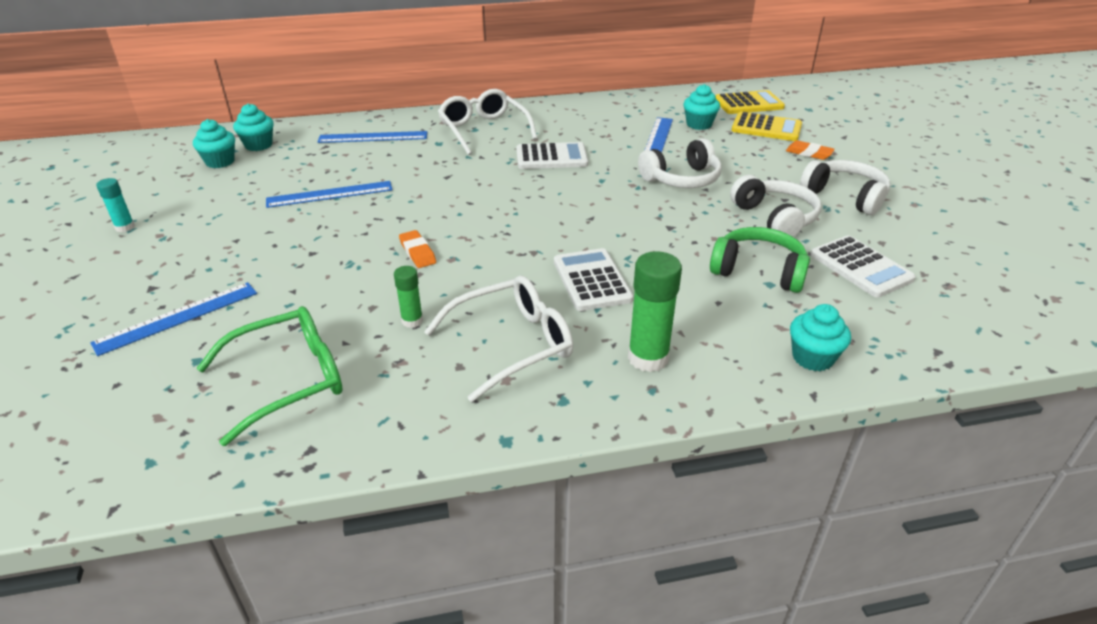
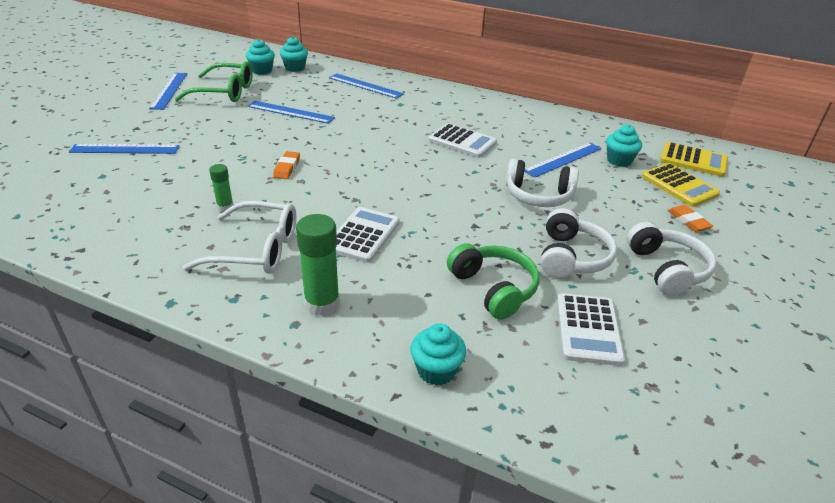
camera: 35 degrees right, 0 degrees up
turquoise glue stick [96,178,135,232] -> blue ruler [149,73,187,110]
green glasses [197,306,343,446] -> green glasses moved to [175,61,253,102]
white glasses [438,89,537,155] -> none

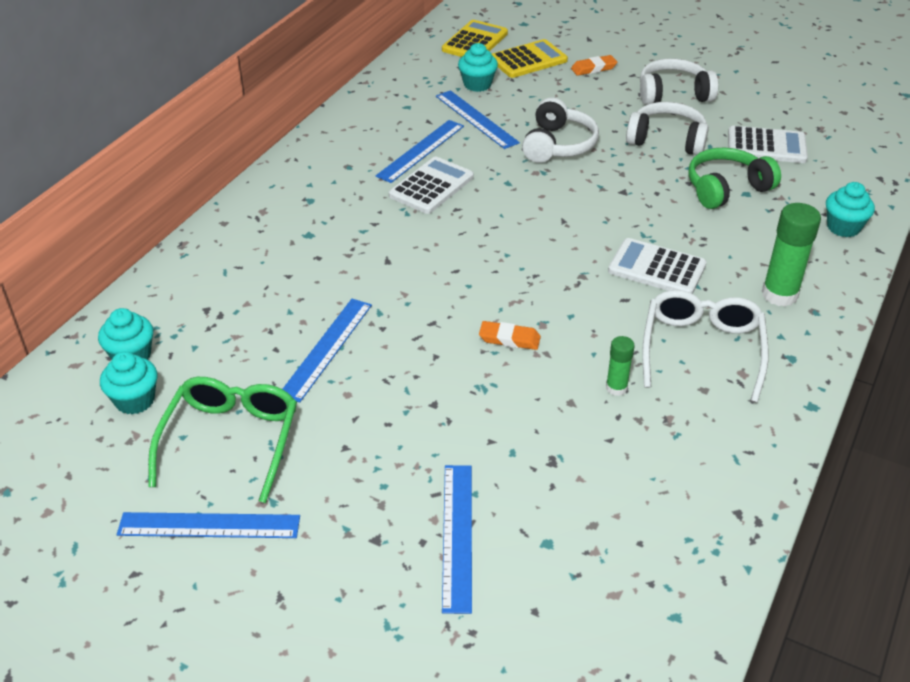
camera: 85 degrees left, 5 degrees up
blue ruler [329,73,404,99] -> blue ruler moved to [376,120,464,183]

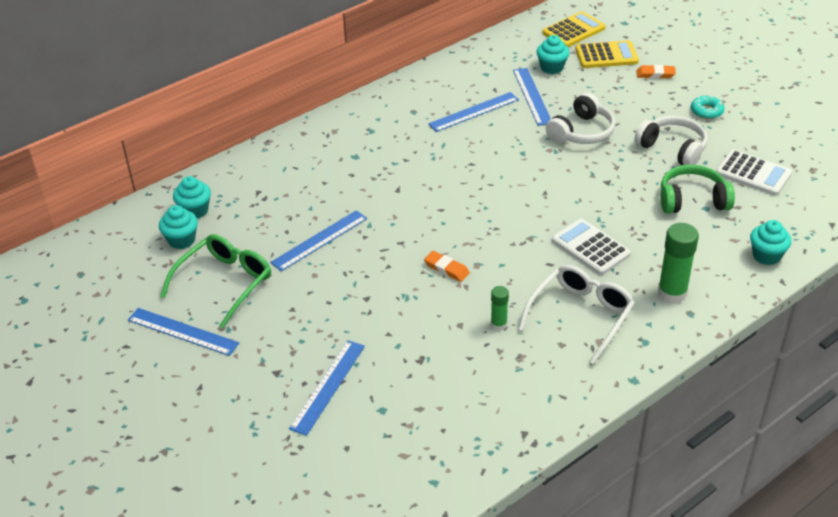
camera: 25 degrees right, 0 degrees up
white calculator [389,157,474,214] -> none
white headphones [640,58,718,105] -> turquoise donut [691,95,724,119]

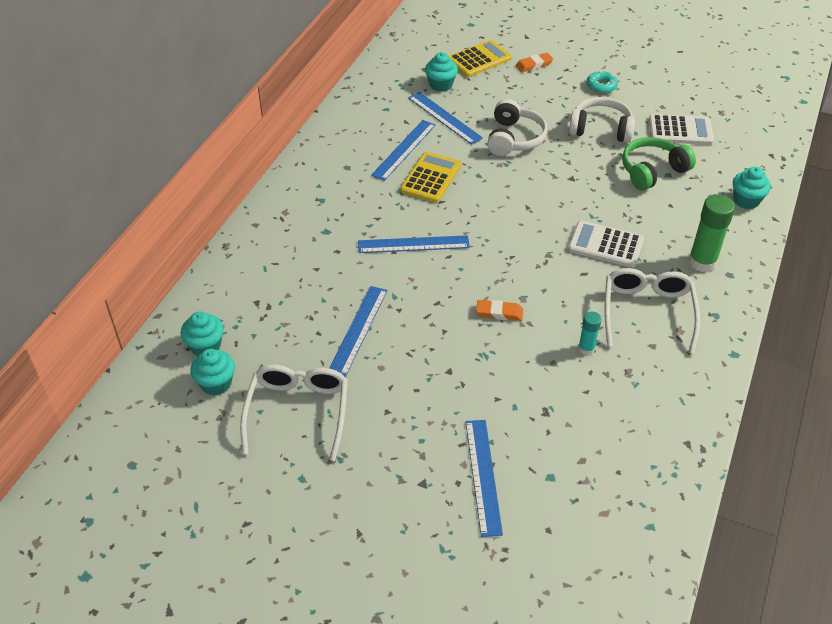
camera: 30 degrees left, 5 degrees up
blue ruler [128,308,239,356] -> blue ruler moved to [358,235,470,253]
green glasses [160,234,271,328] -> white glasses [240,365,348,461]
green glue stick [491,286,509,331] -> turquoise glue stick [578,312,602,355]
yellow calculator [542,11,606,47] -> yellow calculator moved to [400,152,461,203]

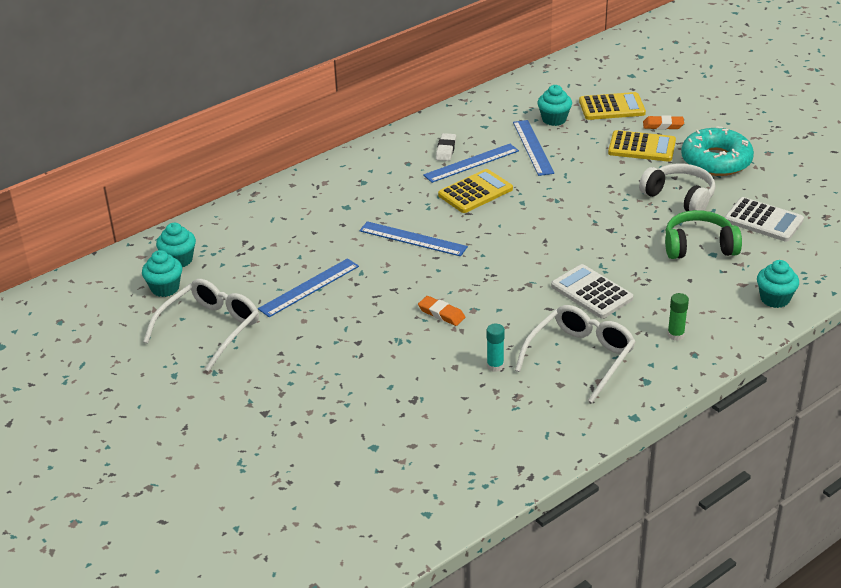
camera: 30 degrees right, 10 degrees down
blue ruler [466,420,503,537] -> none
white headphones [487,99,548,156] -> none
turquoise donut [586,71,618,94] -> turquoise donut [681,126,754,176], size x2.04
green glue stick [688,194,735,272] -> green glue stick [668,293,689,341], size x0.56
none -> white eraser [436,133,456,161]
none -> yellow calculator [608,130,676,162]

